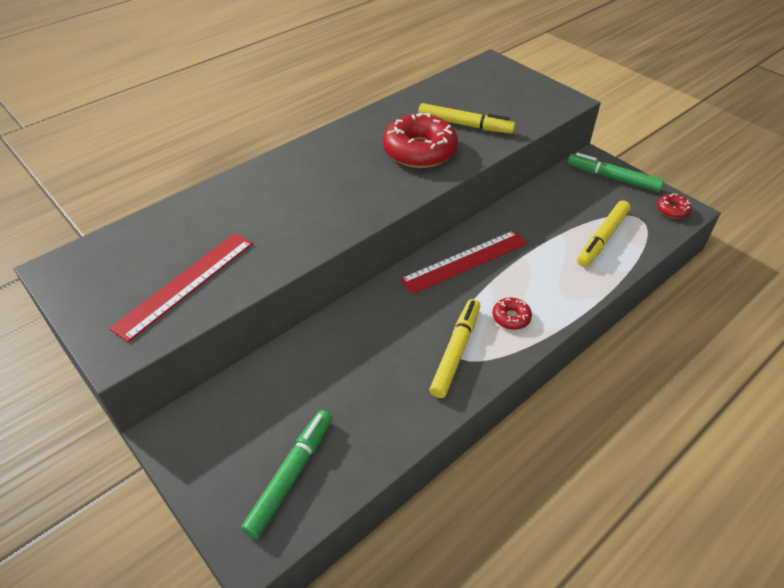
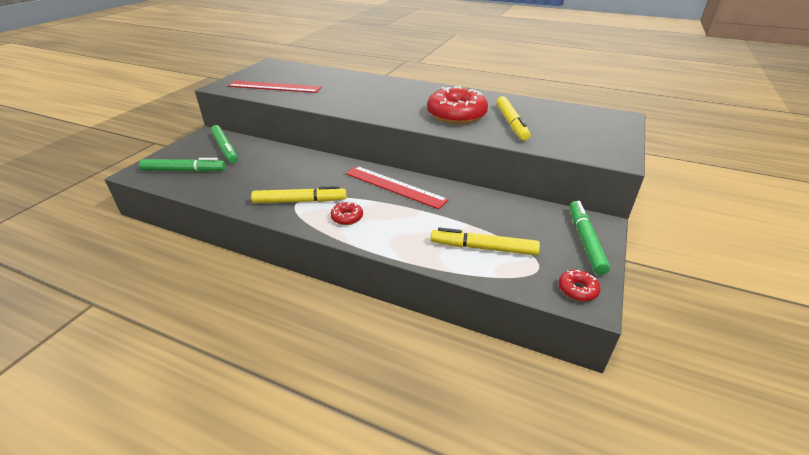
camera: 65 degrees right, 10 degrees down
none -> green marker [211,125,238,163]

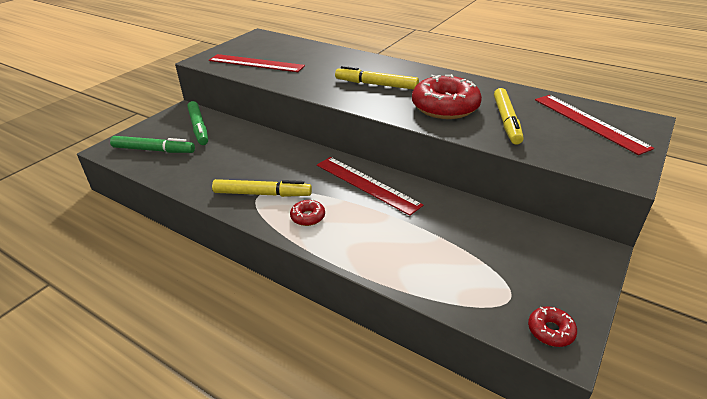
camera: 10 degrees right, 0 degrees up
yellow marker [430,227,540,255] -> yellow marker moved to [335,66,419,90]
green marker [569,201,610,275] -> none
none -> red ruler [535,95,654,155]

